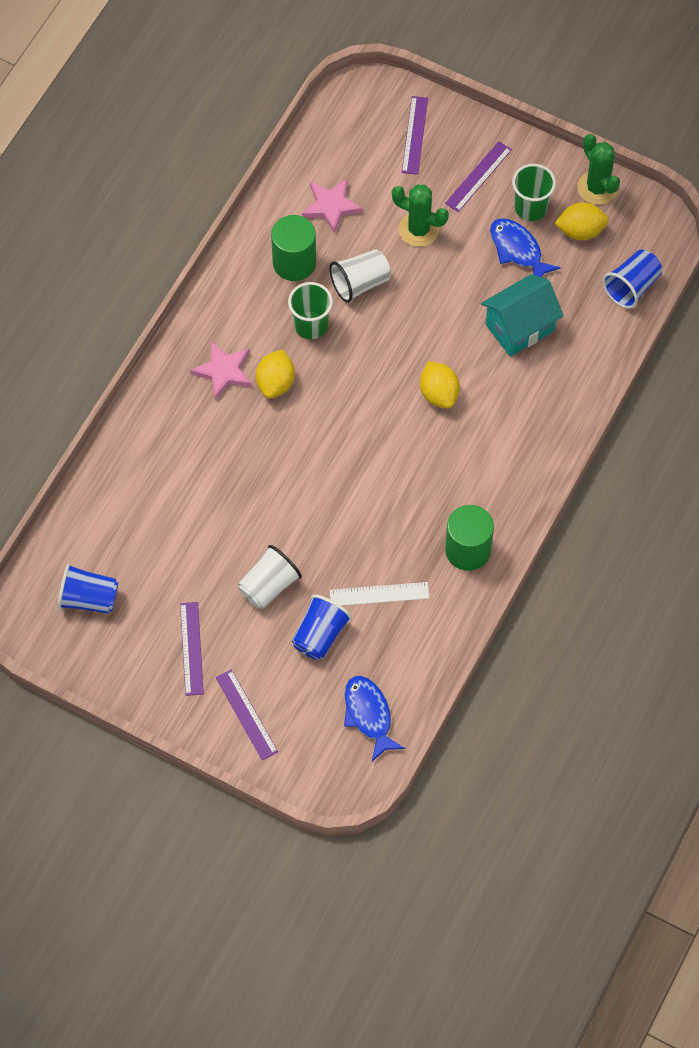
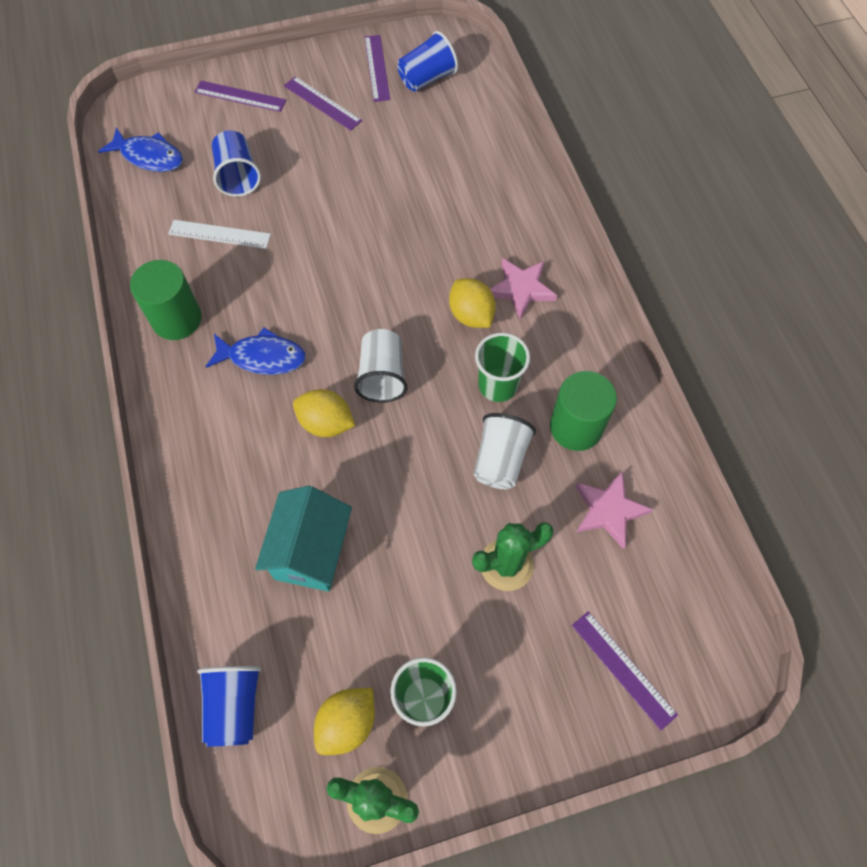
camera: 135 degrees right, 0 degrees up
white cup [238,545,302,609] -> white cup moved to [354,329,408,403]
white ruler [330,582,429,606] -> white ruler turned 60 degrees clockwise [168,220,271,249]
purple ruler [445,141,512,212] -> purple ruler moved to [365,35,390,102]
blue fish [490,218,561,277] -> blue fish moved to [206,328,306,375]

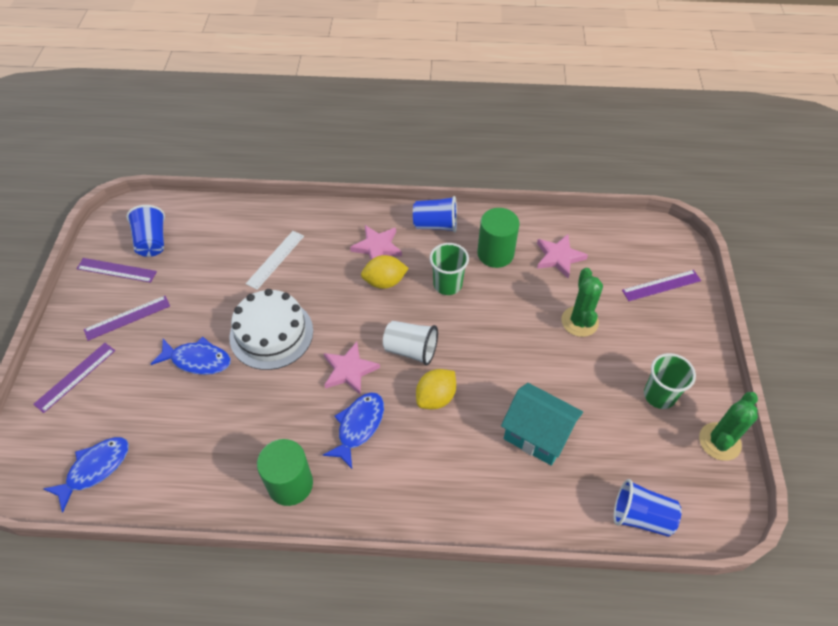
camera: 70 degrees left, 10 degrees down
white ruler [168,220,271,249] -> white ruler moved to [246,231,304,290]
blue cup [212,130,261,197] -> blue cup moved to [413,196,457,232]
yellow lemon [314,688,375,755] -> none
white cup [474,413,536,489] -> none
none -> blue fish [151,337,231,375]
none -> white cake [229,289,313,370]
none -> pink star [324,342,380,395]

